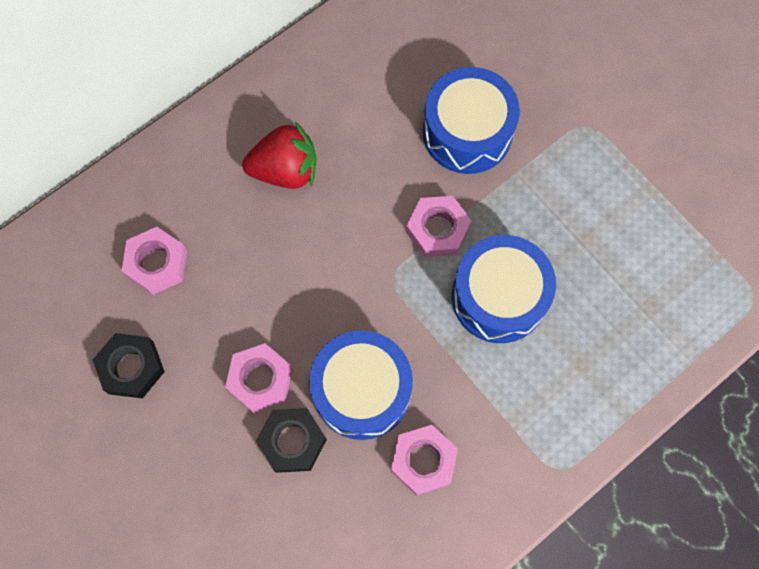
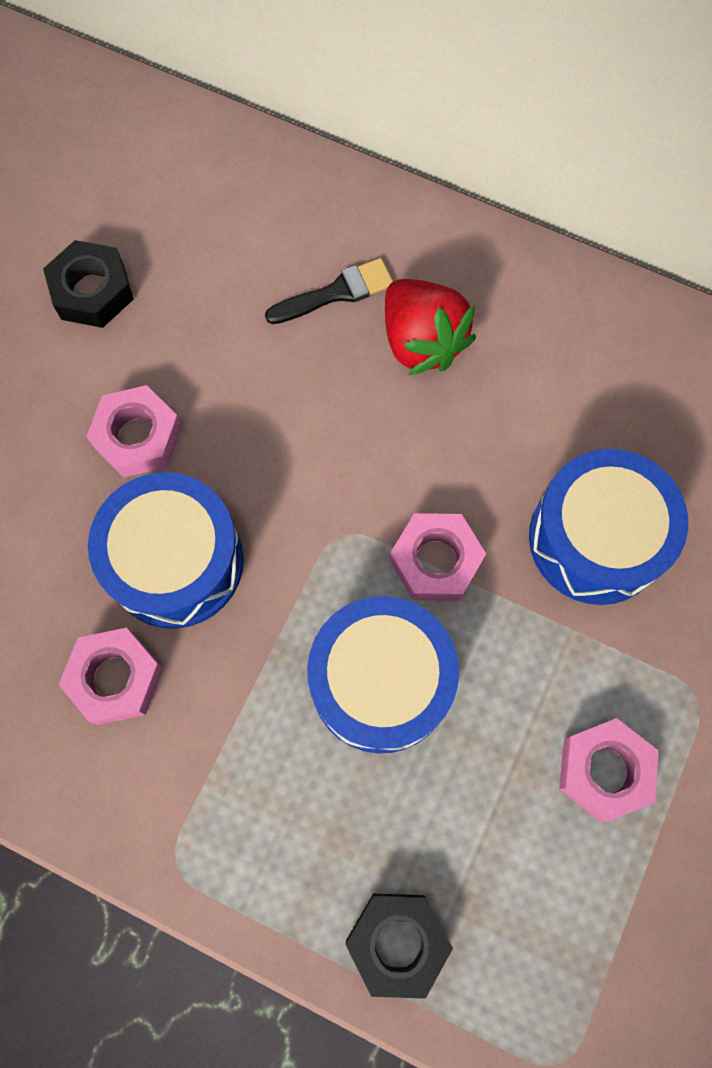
camera: 65 degrees right, 0 degrees up
pink nut [122,227,187,295] -> pink nut moved to [559,718,659,822]
black nut [256,408,327,473] -> black nut moved to [346,894,453,999]
none -> black brush [265,258,393,324]

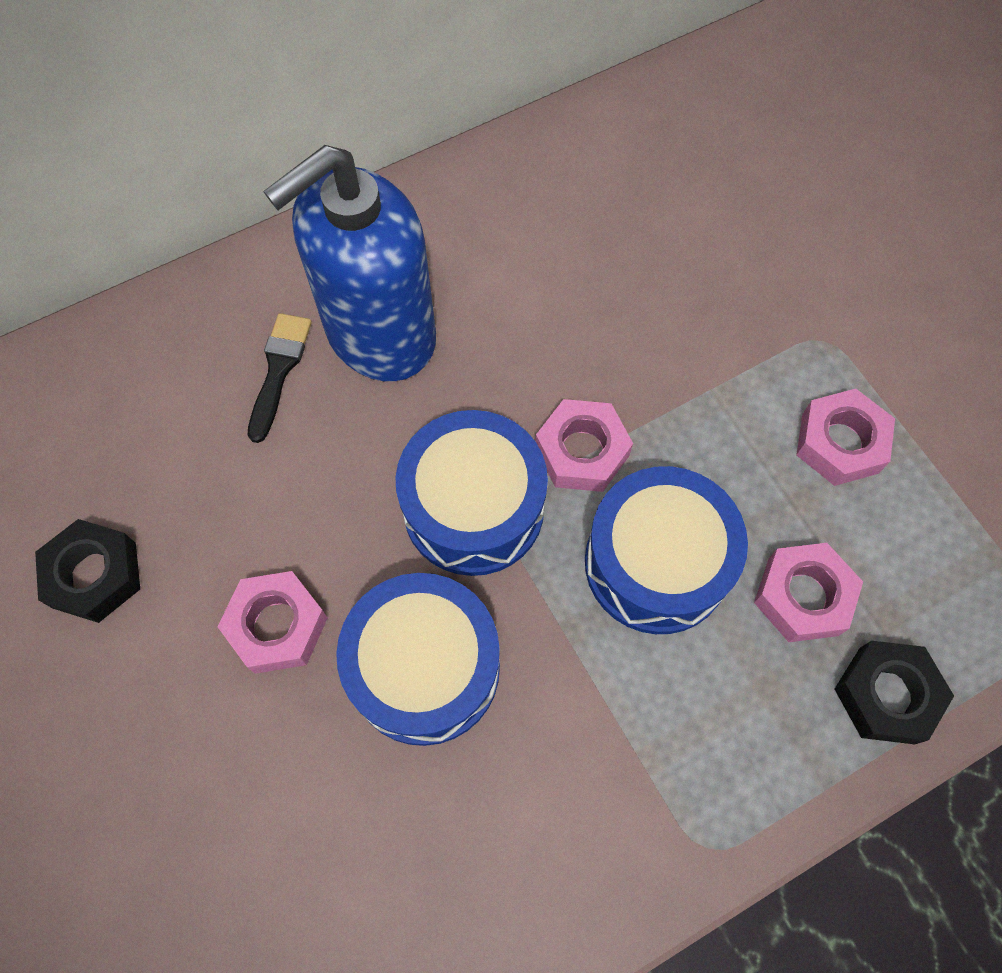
camera: 55 degrees left, 5 degrees down
pink nut [59,628,163,725] -> pink nut moved to [754,543,863,642]
red strawberry [385,279,476,375] -> blue soap dispenser [263,145,436,381]
blue drum [529,449,688,605] -> blue drum moved to [396,410,548,576]

